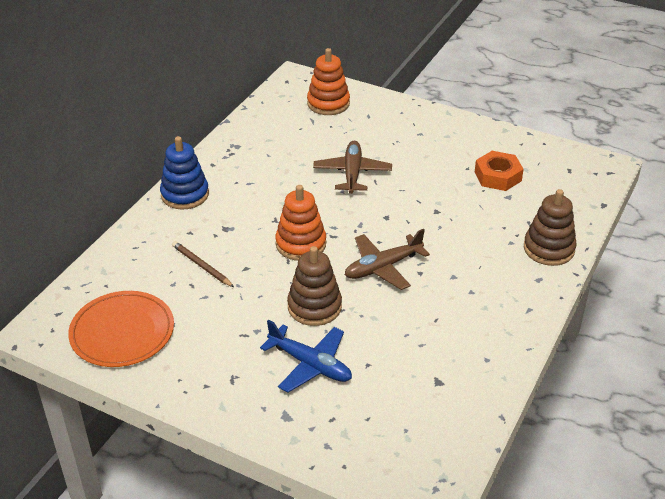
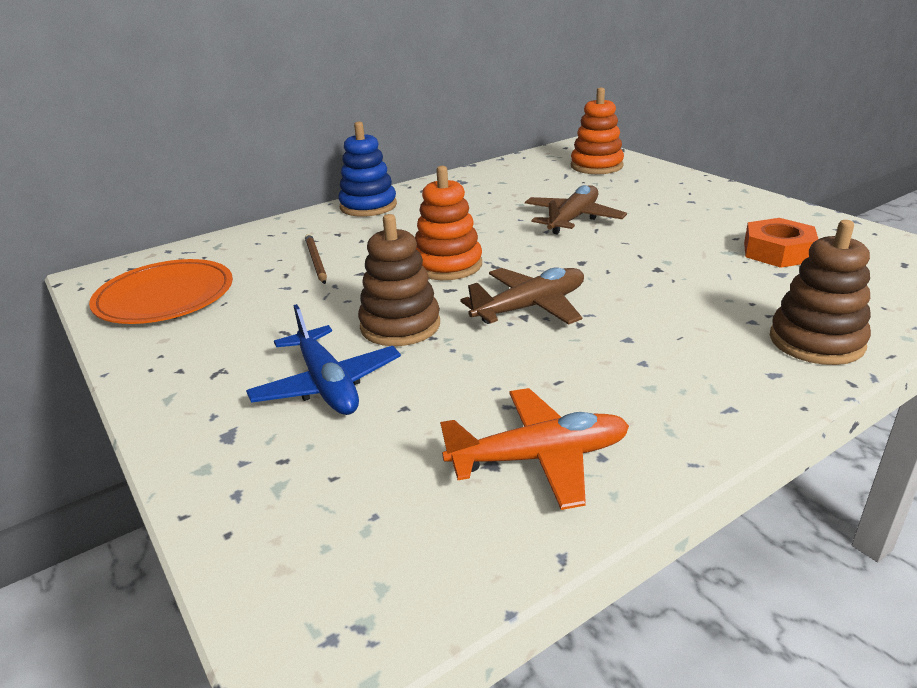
camera: 30 degrees right, 10 degrees down
brown plane [345,229,430,290] -> brown plane turned 150 degrees clockwise [460,267,584,325]
none -> orange plane [440,388,629,510]

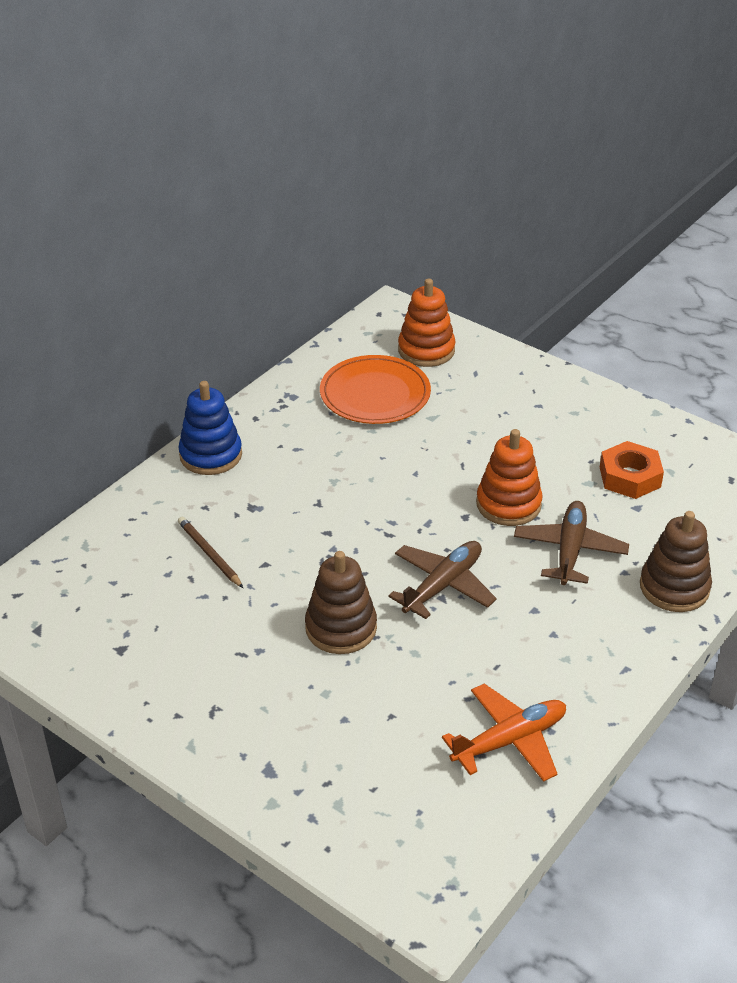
camera: 20 degrees left, 10 degrees up
orange plate [89,259,233,324] -> orange plate moved to [320,355,431,424]
blue plane [246,304,401,415] -> none
orange stacking toy [415,166,482,280] -> orange stacking toy moved to [476,429,542,526]
brown plane [525,185,627,235] -> brown plane moved to [514,501,629,585]

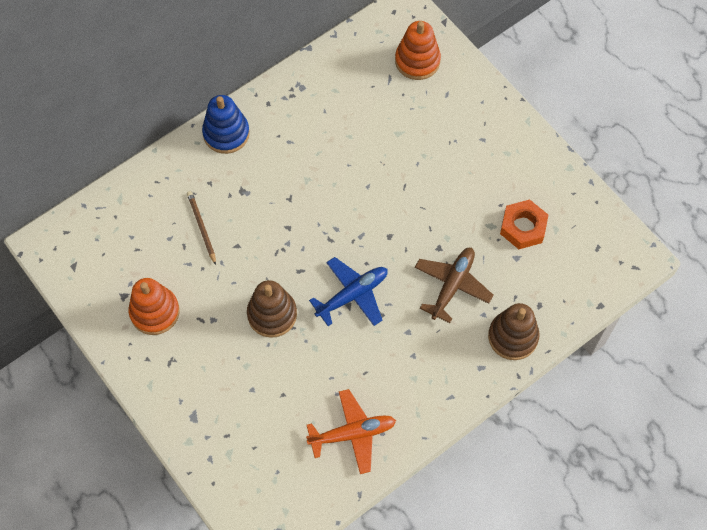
camera: 15 degrees right, 25 degrees up
orange plate [320,355,431,424] -> none
brown plane [388,541,497,619] -> blue plane [309,257,388,326]
orange stacking toy [476,429,542,526] -> orange stacking toy moved to [129,278,180,335]

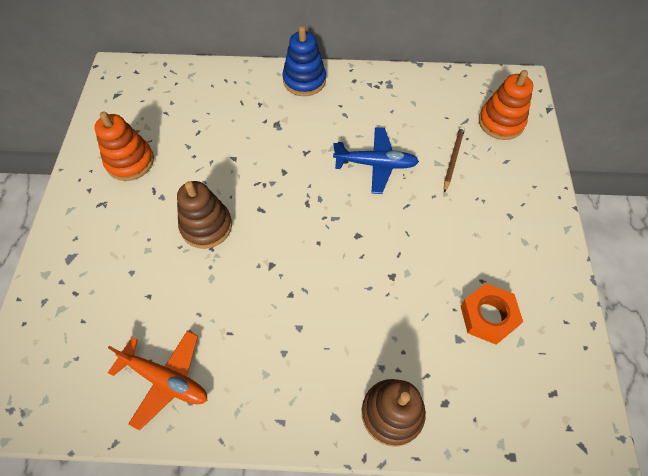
camera: 40 degrees right, 5 degrees down
brown pencil [187,191,216,265] -> brown pencil moved to [444,126,465,193]
blue plane [309,257,388,326] -> blue plane moved to [333,127,419,194]
brown plane [415,248,493,323] -> none

